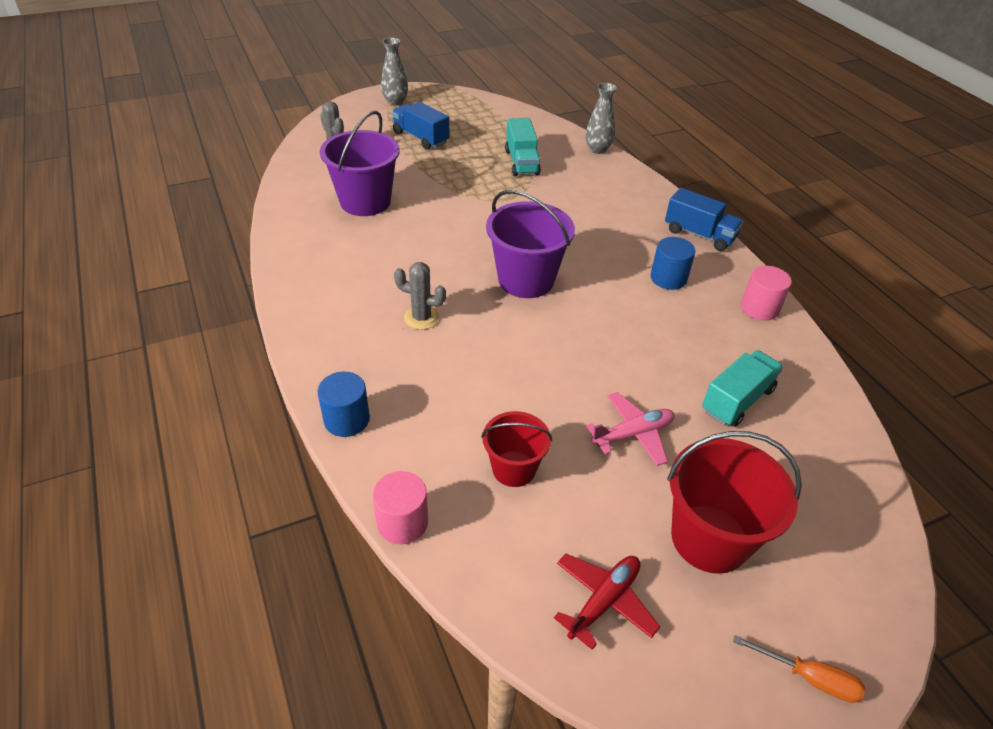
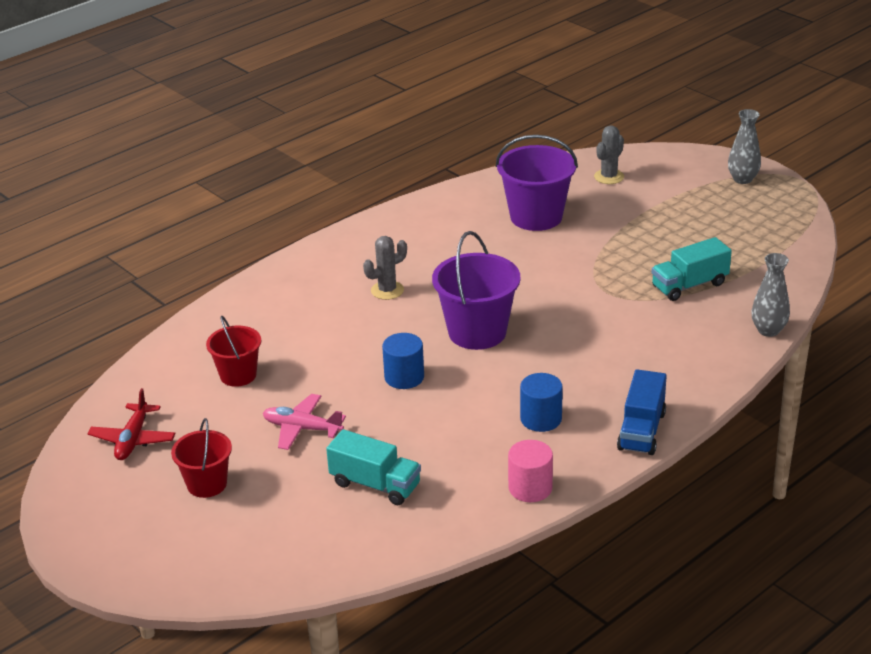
camera: 75 degrees right, 10 degrees down
blue cylinder [318,372,370,437] -> blue cylinder moved to [382,333,424,389]
pink cylinder [373,471,428,544] -> none
blue truck [392,102,449,150] -> none
grey cactus [394,262,446,330] -> grey cactus turned 60 degrees clockwise [363,236,407,300]
red plane [554,554,660,650] -> red plane turned 75 degrees clockwise [87,388,176,460]
pink plane [586,392,675,466] -> pink plane turned 150 degrees clockwise [263,394,346,450]
red bucket [667,431,802,574] -> red bucket [171,418,232,498], size x0.61
orange screwdriver [733,635,866,703] -> none

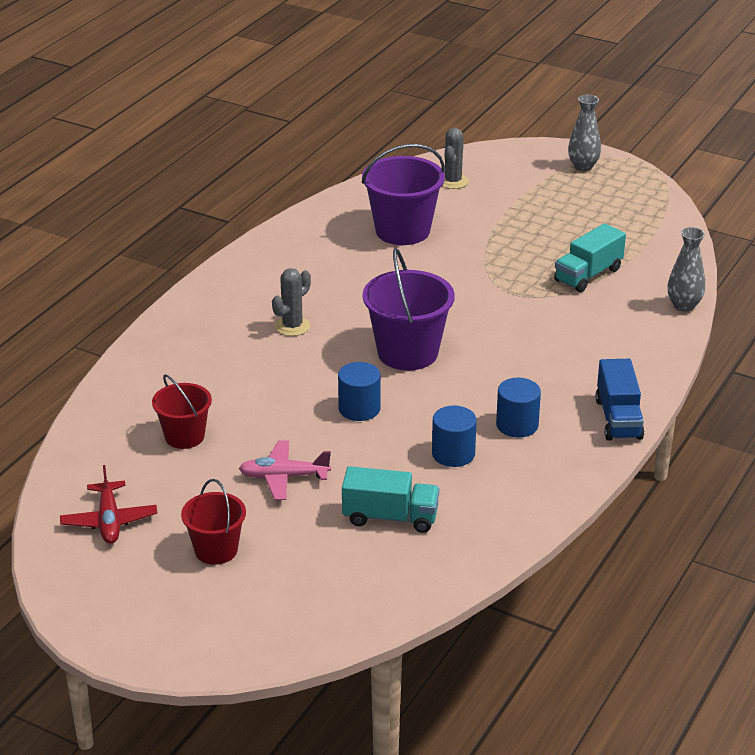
camera: 20 degrees left, 0 degrees up
pink cylinder [508,440,553,502] -> none
none -> blue cylinder [432,406,477,467]

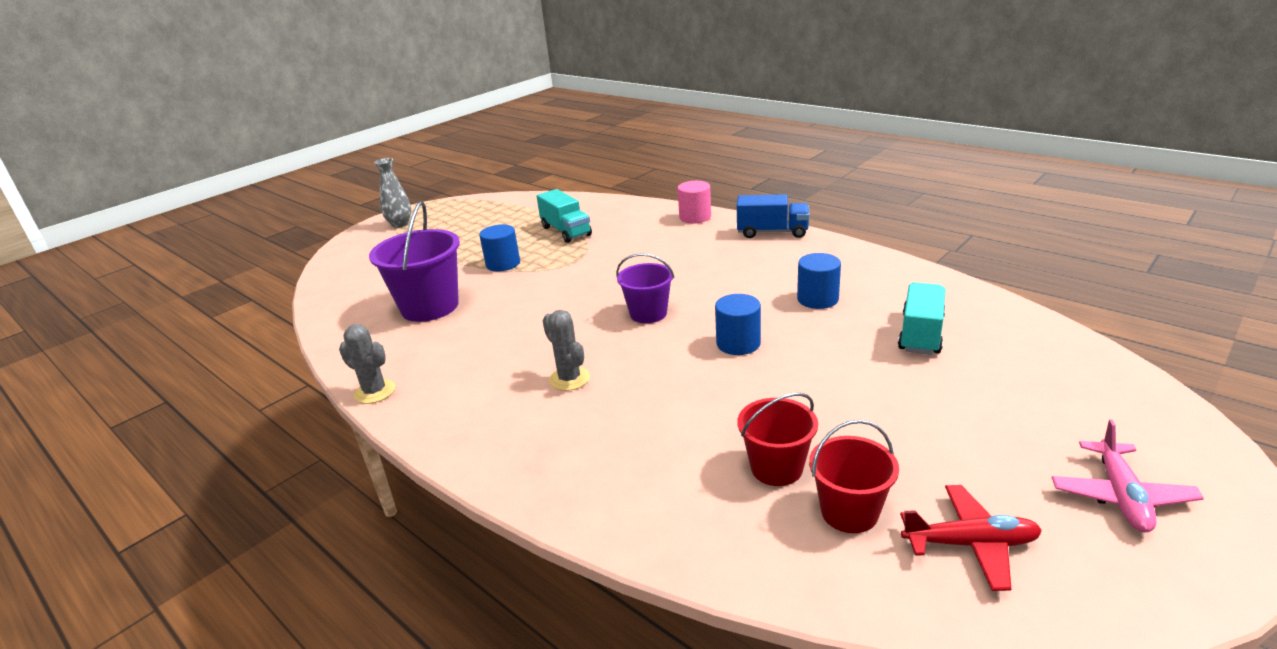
camera: 75 degrees left, 5 degrees down
red bucket [181,479,246,565] -> red bucket moved to [809,420,899,533]
pink plane [239,440,331,500] -> pink plane moved to [1052,420,1204,532]
purple bucket [363,248,455,370] -> purple bucket [616,253,674,323], size x0.61
grey cactus [442,128,469,189] -> grey cactus moved to [339,324,395,404]
blue cylinder [496,378,541,438] -> blue cylinder moved to [479,224,520,271]
grey vase [667,227,705,312] -> none
none -> pink cylinder [678,181,711,223]

